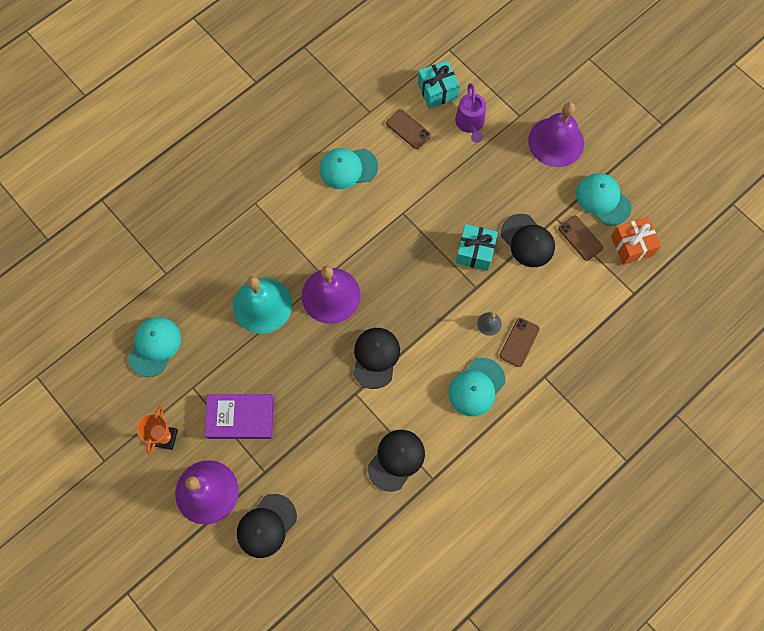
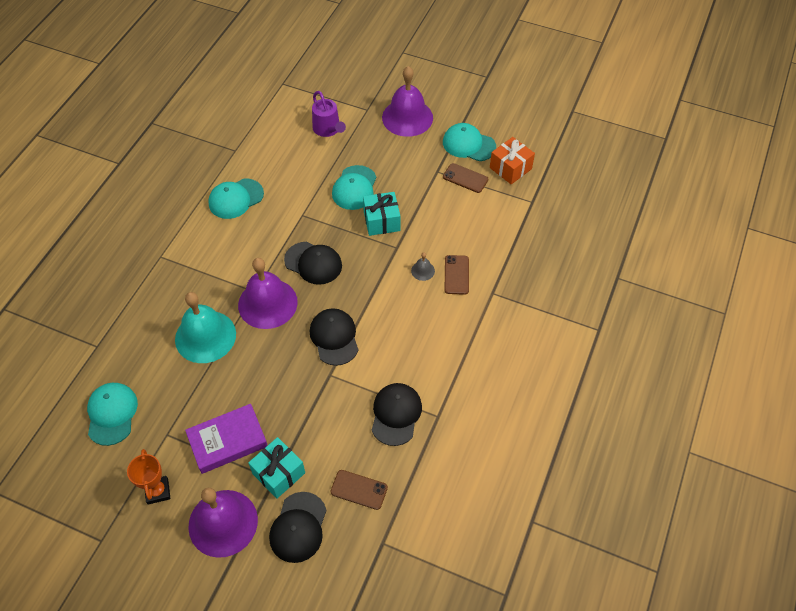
camera: 25 degrees left, 15 degrees down
brown phone [386,109,431,149] -> brown phone moved to [330,470,388,510]
turquoise gift [418,61,460,108] -> turquoise gift moved to [248,437,305,499]
turquoise cap [449,358,505,416] -> turquoise cap moved to [332,165,376,210]
black cap [501,214,555,267] -> black cap moved to [284,242,342,285]

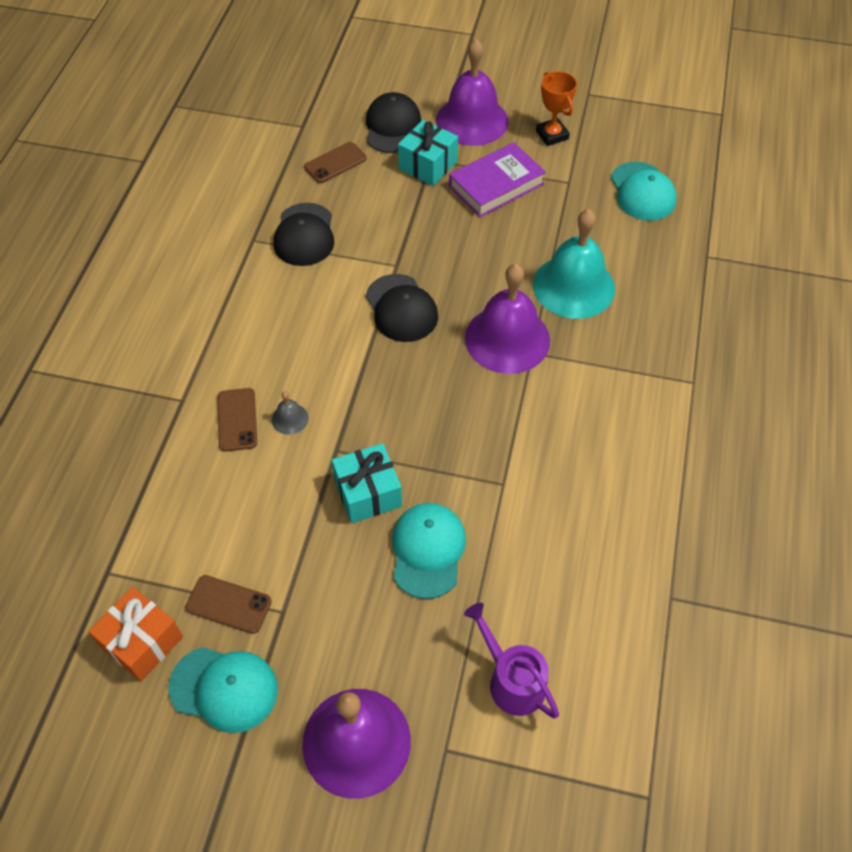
camera: 170 degrees right, 0 degrees up
turquoise cap [208,179,264,219] -> none
black cap [284,242,342,285] -> none
brown phone [330,470,388,510] -> brown phone turned 45 degrees counterclockwise [304,142,367,183]

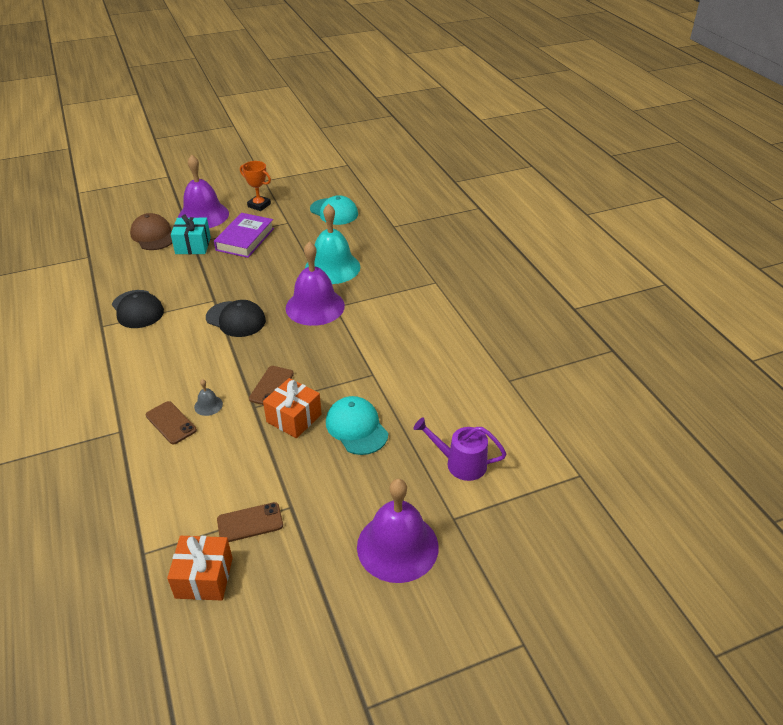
camera: 35 degrees left, 15 degrees down
turquoise cap [169,647,278,733] -> none
brown phone [304,142,367,183] -> brown phone moved to [249,366,294,405]
turquoise gift [332,443,402,523] -> orange gift [263,378,322,438]
black cap [366,92,421,153] -> brown cap [130,213,172,250]

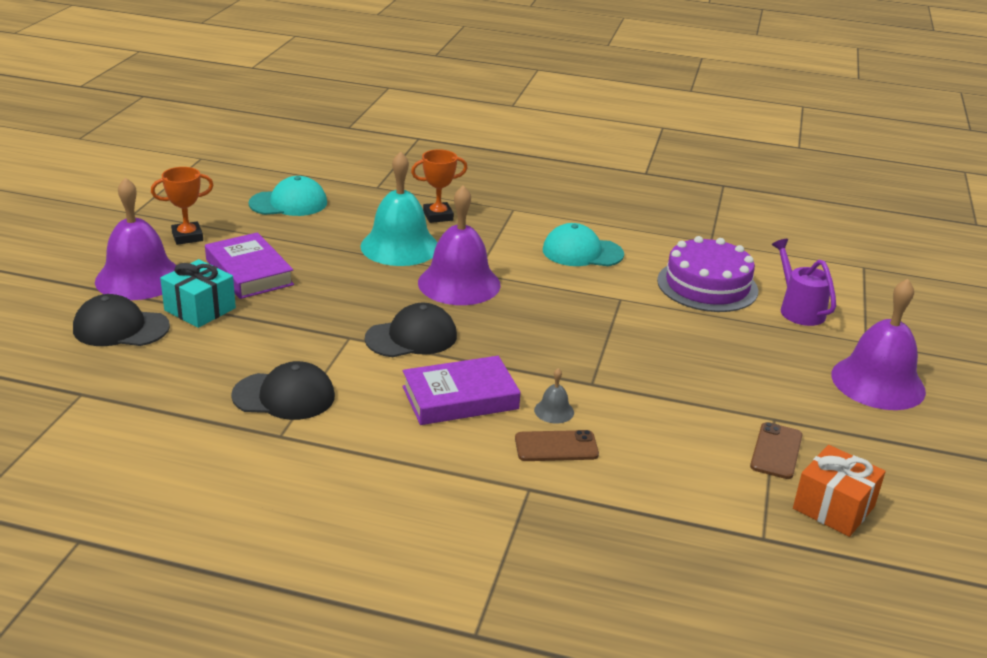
camera: 55 degrees left, 10 degrees down
brown cap [130,213,172,250] -> black cap [73,294,170,346]
brown phone [249,366,294,405] -> none
orange gift [263,378,322,438] -> none
turquoise cap [326,396,388,455] -> turquoise cap moved to [543,223,624,266]
purple watering can [414,417,506,481] -> purple watering can turned 105 degrees clockwise [772,239,836,326]
none -> purple book [402,356,521,425]
none -> orange trophy [411,149,468,223]
none -> purple cake [657,236,759,312]

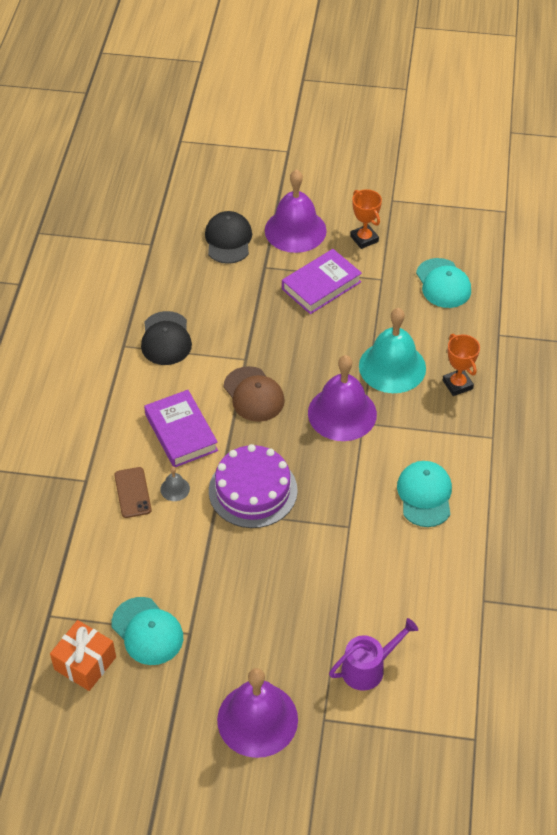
camera: 85 degrees right, 20 degrees up
turquoise gift [160,259,236,328] -> none
black cap [365,303,457,357] -> brown cap [223,366,285,422]
purple cake [657,236,759,312] -> purple cake moved to [209,444,298,528]
brown phone [750,422,802,479] -> turquoise cap [112,597,183,665]

